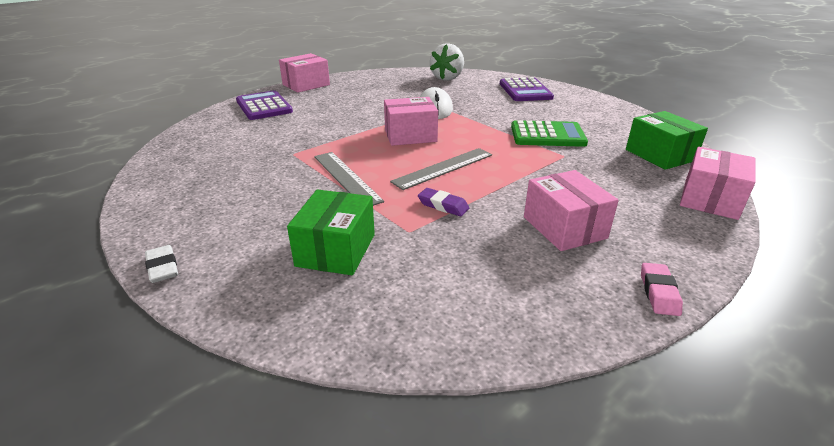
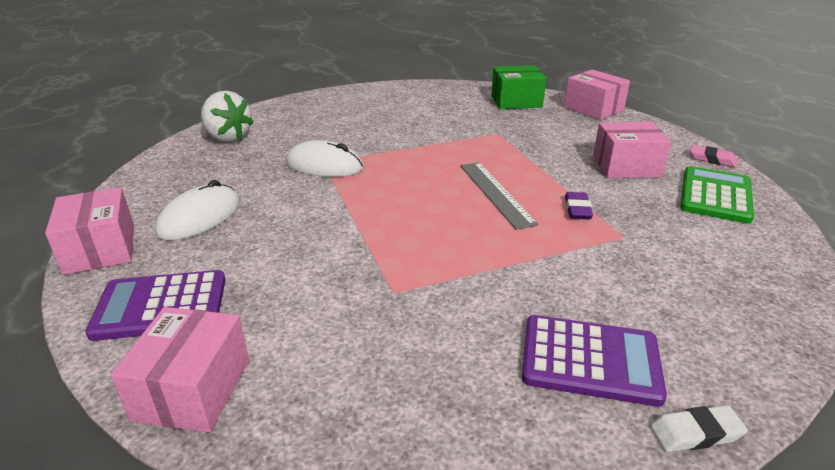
camera: 70 degrees left, 0 degrees up
green box [287,190,375,275] -> none
grey ruler [314,152,384,206] -> none
pink box [384,97,438,146] -> pink box moved to [111,307,249,433]
purple eraser [418,188,469,216] -> purple eraser turned 45 degrees counterclockwise [565,192,593,219]
purple calculator [500,77,554,101] -> purple calculator moved to [522,315,667,407]
green calculator [511,120,588,147] -> green calculator moved to [680,166,754,224]
none -> white mouse [155,180,240,240]

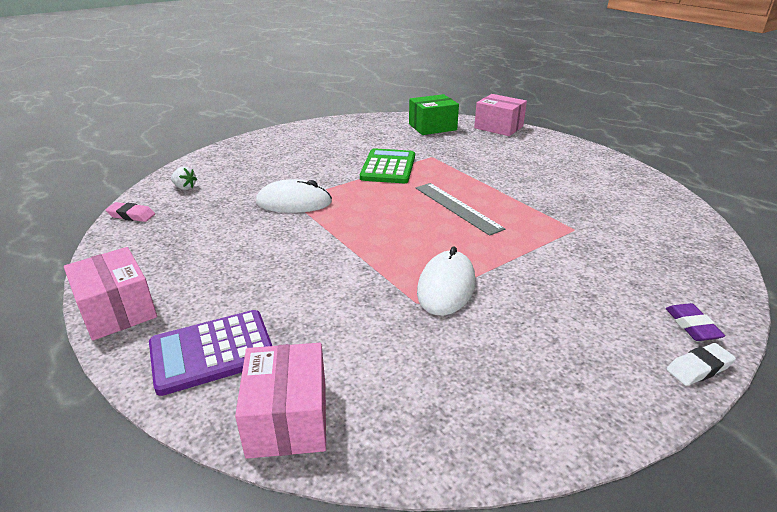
camera: 15 degrees left, 0 degrees up
white mouse [155,180,240,240] -> white mouse moved to [417,247,476,316]
white strawberry [201,91,254,142] -> white strawberry [171,166,197,190], size x0.48
purple calculator [522,315,667,407] -> none
purple eraser [565,192,593,219] -> purple eraser moved to [666,303,725,341]
pink box [593,122,671,178] -> none
green calculator [680,166,754,224] -> green calculator moved to [360,148,415,183]
pink eraser [690,145,738,167] -> pink eraser moved to [105,202,155,222]

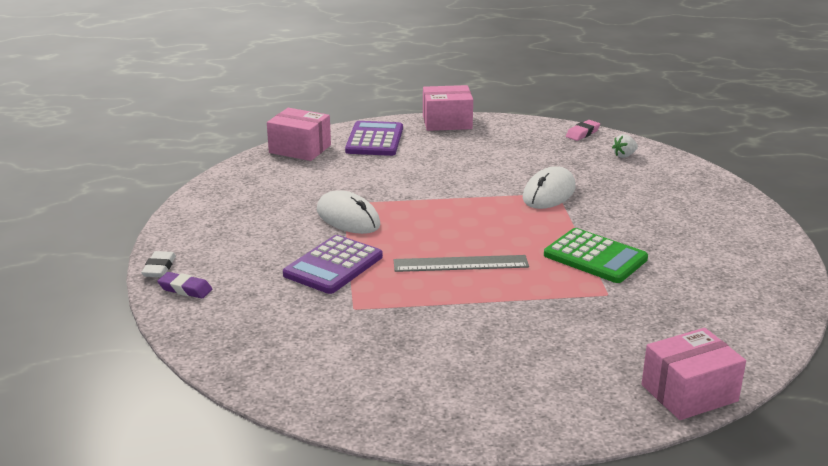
camera: 120 degrees right, 5 degrees down
green box [409,94,459,135] -> none
none -> purple calculator [283,235,383,294]

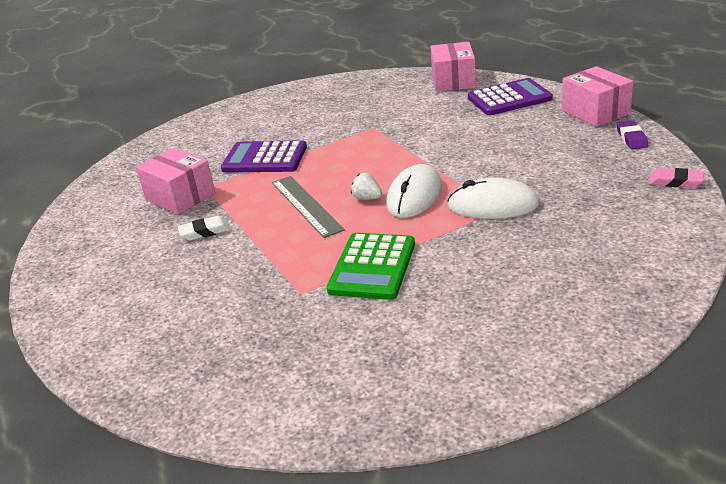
camera: 70 degrees right, 5 degrees up
white eraser [141,251,176,277] -> white eraser moved to [178,216,230,241]
purple eraser [157,272,212,299] -> purple eraser moved to [617,120,648,149]
white mouse [317,190,381,234] -> white mouse moved to [386,164,442,218]
white strawberry [612,134,638,158] -> white strawberry moved to [351,173,382,200]
pink box [642,328,746,420] -> pink box moved to [136,148,216,215]

